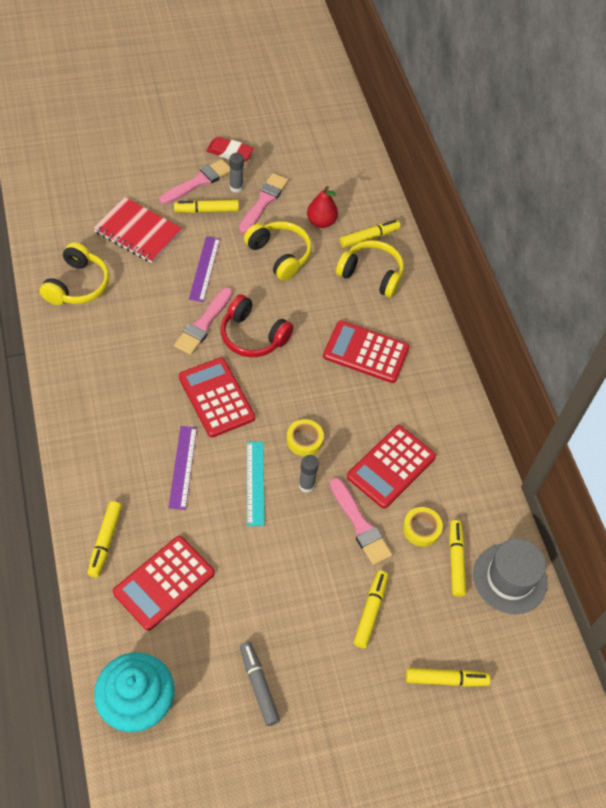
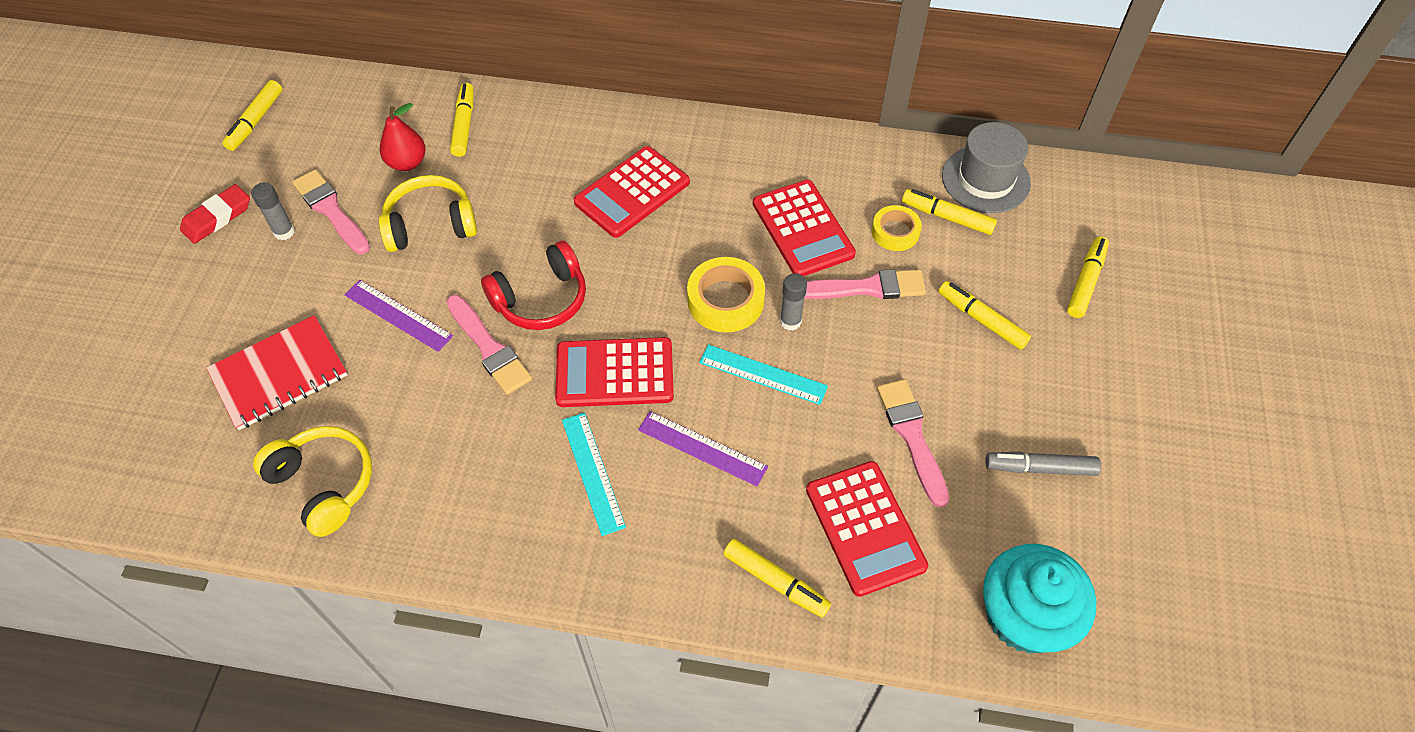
camera: 60 degrees left, 0 degrees up
pink brush [160,159,230,204] -> pink brush moved to [877,379,949,508]
yellow marker [174,200,239,213] -> yellow marker moved to [222,80,283,151]
yellow tape [286,419,324,456] -> yellow tape [687,257,765,332], size x1.54
yellow headphones [336,240,404,298] -> none
none -> turquoise ruler [562,413,626,536]

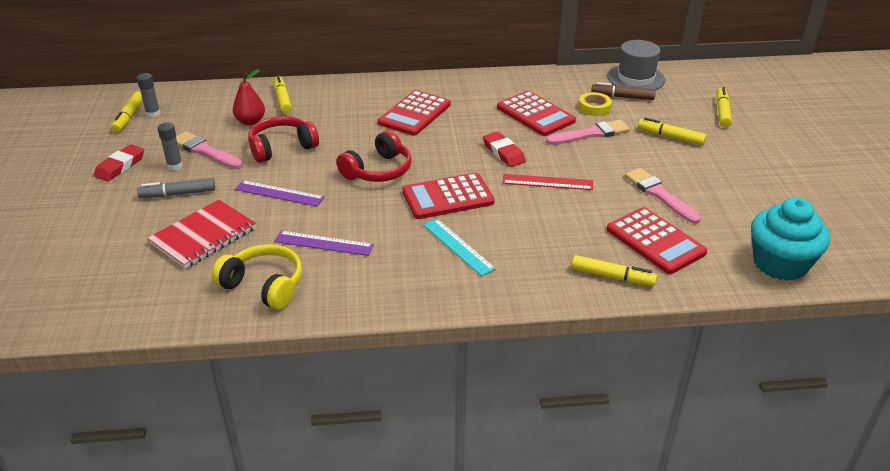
camera: 15 degrees left, 20 degrees down
yellow headphones [378,175,477,252] -> red headphones [248,116,319,163]
pink brush [446,295,532,395] -> none
purple ruler [638,411,768,486] -> purple ruler moved to [274,231,374,256]
yellow tape [687,257,765,332] -> red eraser [483,132,526,167]
turquoise ruler [699,344,828,405] -> red ruler [502,174,593,190]
grey glue stick [780,273,807,331] -> grey glue stick moved to [137,73,160,118]
yellow marker [902,189,997,235] -> brown marker [591,82,656,100]
grey marker [985,452,1101,476] -> grey marker moved to [137,178,215,198]

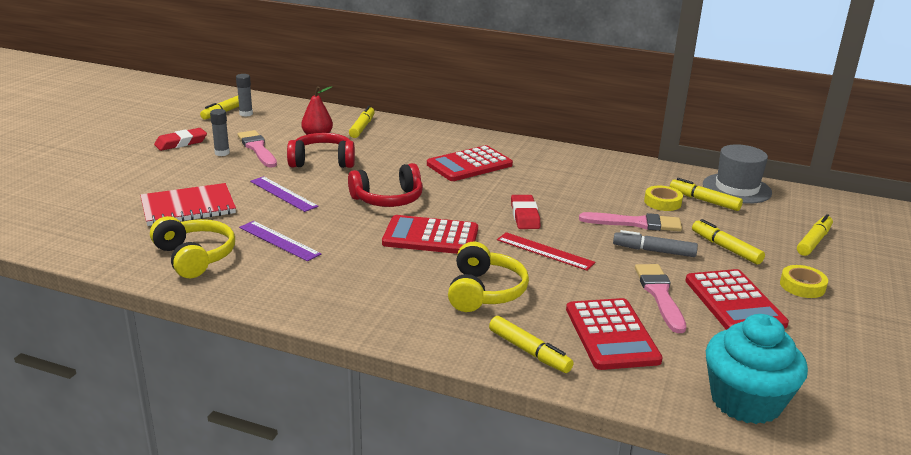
camera: 25 degrees right, 10 degrees down
grey marker [137,178,215,198] -> grey marker moved to [613,230,698,257]
turquoise ruler [423,218,496,276] -> none
red calculator [497,91,576,136] -> red calculator moved to [685,269,789,330]
brown marker [591,82,656,100] -> yellow marker [670,178,743,211]
none -> yellow headphones [448,242,529,312]
none -> yellow tape [780,265,828,298]

